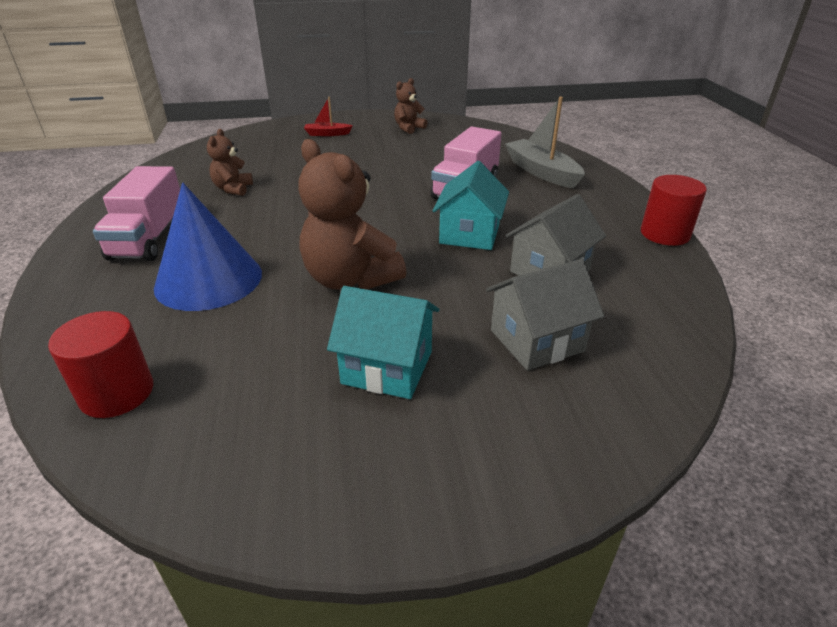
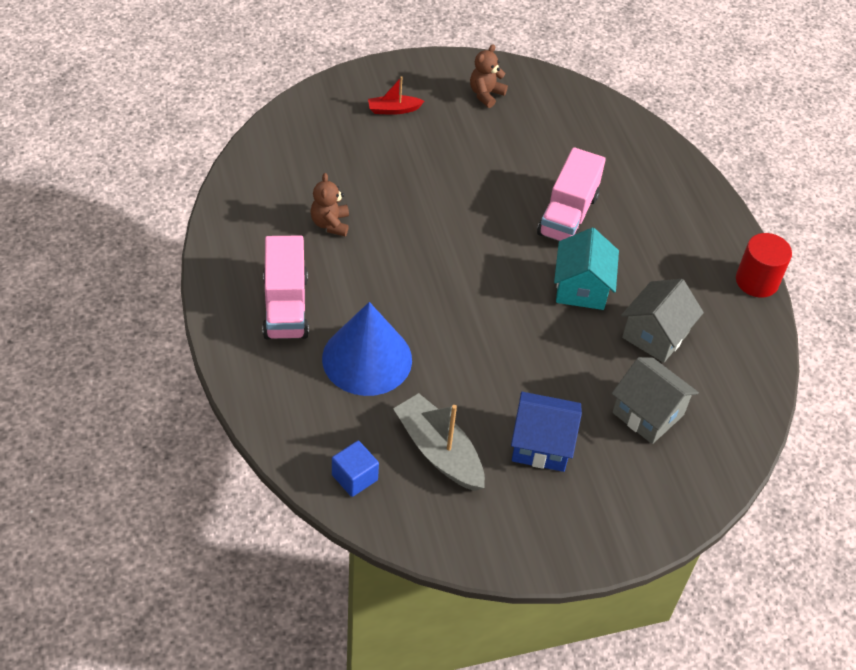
camera: 10 degrees left, 15 degrees up
red cylinder [48,311,153,418] -> blue cube [332,441,379,497]
brown teddy bear [298,139,406,290] -> none
turquoise house [327,286,440,399] -> blue house [511,392,582,472]
grey house [486,259,604,371] -> grey house turned 75 degrees clockwise [612,357,699,444]
grey boat [505,97,585,188] -> grey boat moved to [393,393,485,491]

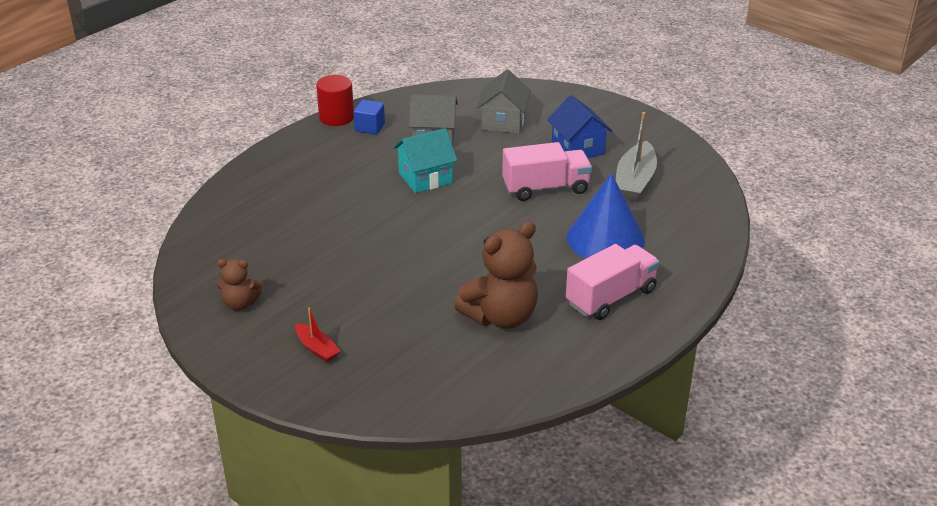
camera: 120 degrees left, 15 degrees down
brown teddy bear [311,173,349,236] -> brown teddy bear [455,221,538,329], size x1.88
blue cube [332,441,379,497] -> blue cube moved to [354,100,385,135]
pink truck [537,147,606,241] -> pink truck moved to [502,142,592,201]

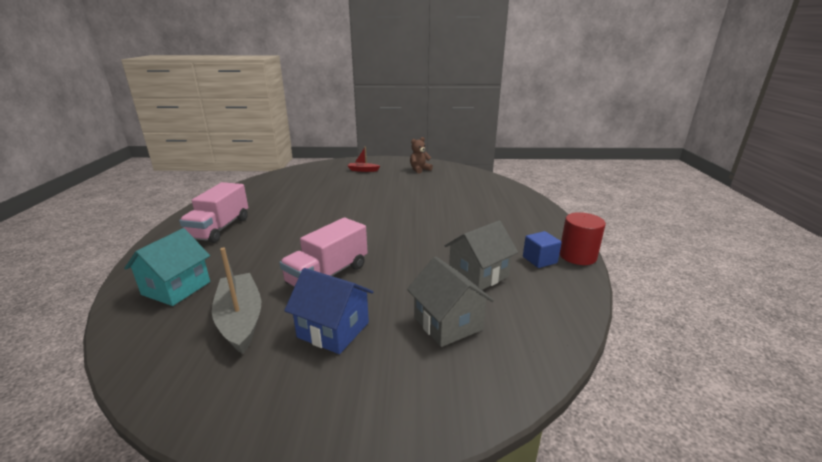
camera: 140 degrees right, 10 degrees down
turquoise house [393,128,457,193] -> turquoise house moved to [124,228,210,306]
brown teddy bear [455,221,538,329] -> none
blue cone [566,173,645,258] -> none

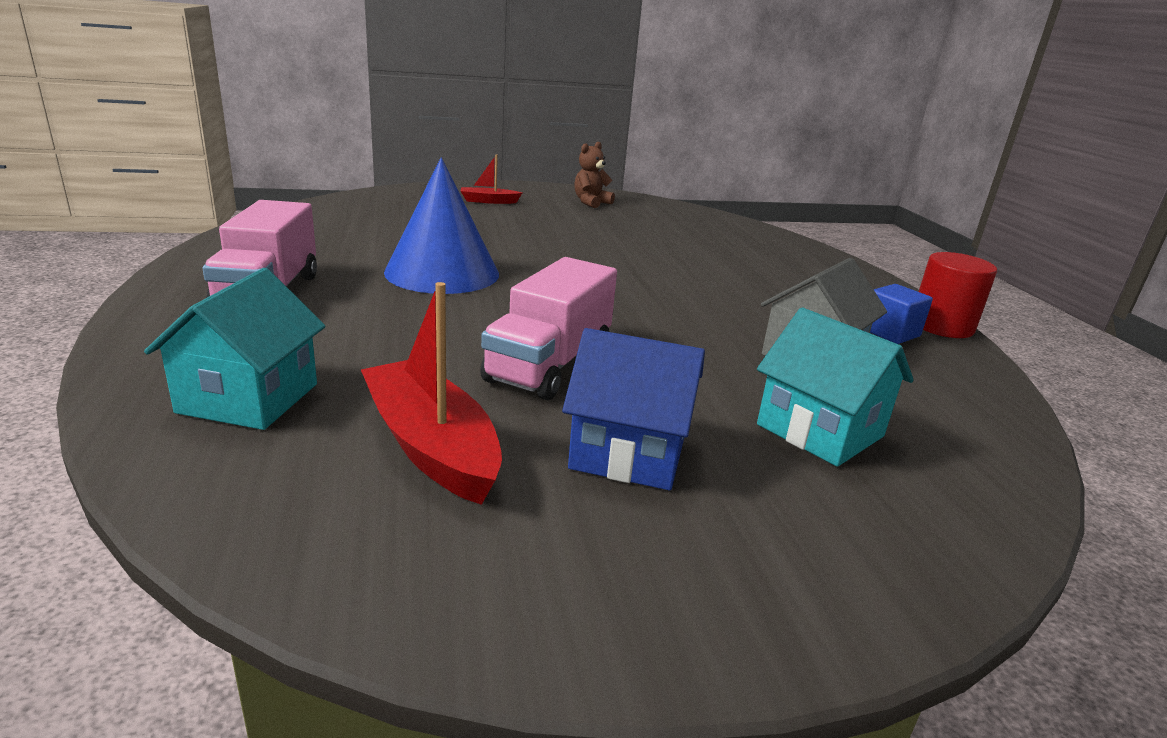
camera: 15 degrees left, 0 degrees up
grey boat [212,248,261,354] -> red boat [361,282,502,505]
grey house [407,256,494,347] -> turquoise house [757,307,914,467]
none -> blue cone [384,157,499,294]

